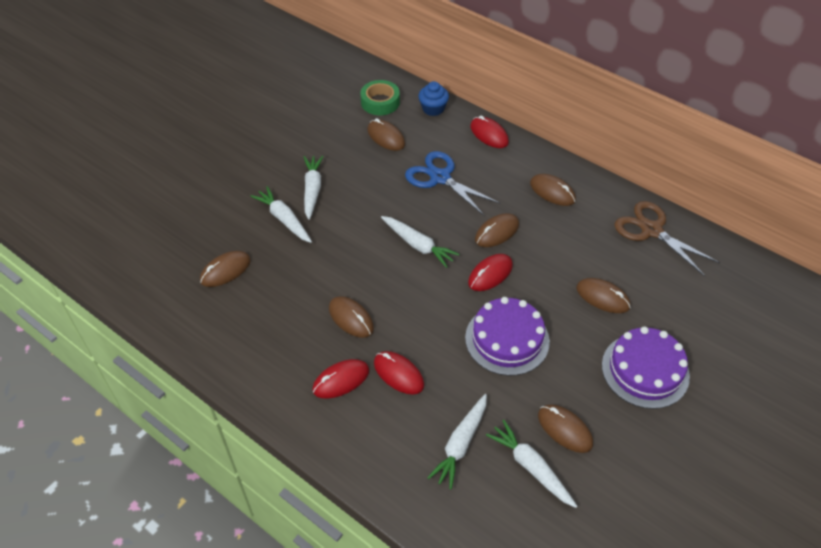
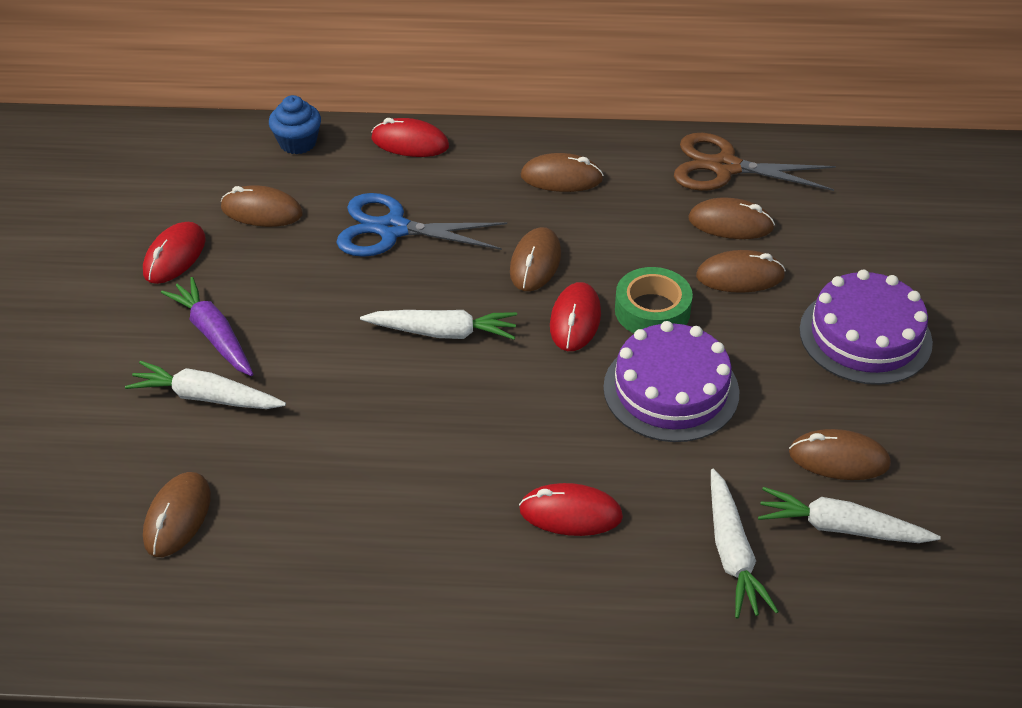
camera: 35 degrees left, 5 degrees down
white carrot [304,156,324,220] -> purple carrot [161,277,253,376]
red mouse [312,359,369,399] -> red mouse moved to [143,222,206,284]
brown mouse [329,296,374,338] -> brown mouse moved to [688,198,775,239]
green tape [360,80,400,115] -> green tape moved to [615,267,693,333]

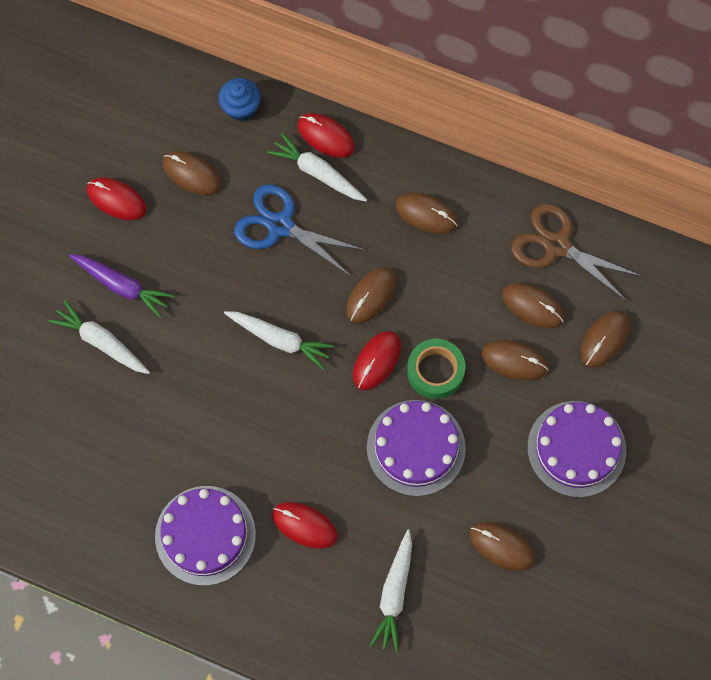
camera: 20 degrees right, 25 degrees up
red mouse [143,222,206,284] -> red mouse turned 75 degrees clockwise [87,177,146,220]
brown mouse [143,472,211,557] -> brown mouse moved to [581,310,629,367]
purple carrot [161,277,253,376] -> purple carrot turned 135 degrees clockwise [69,254,174,318]
white carrot [758,487,941,543] -> white carrot moved to [267,133,367,201]
none -> purple cake [155,486,256,586]

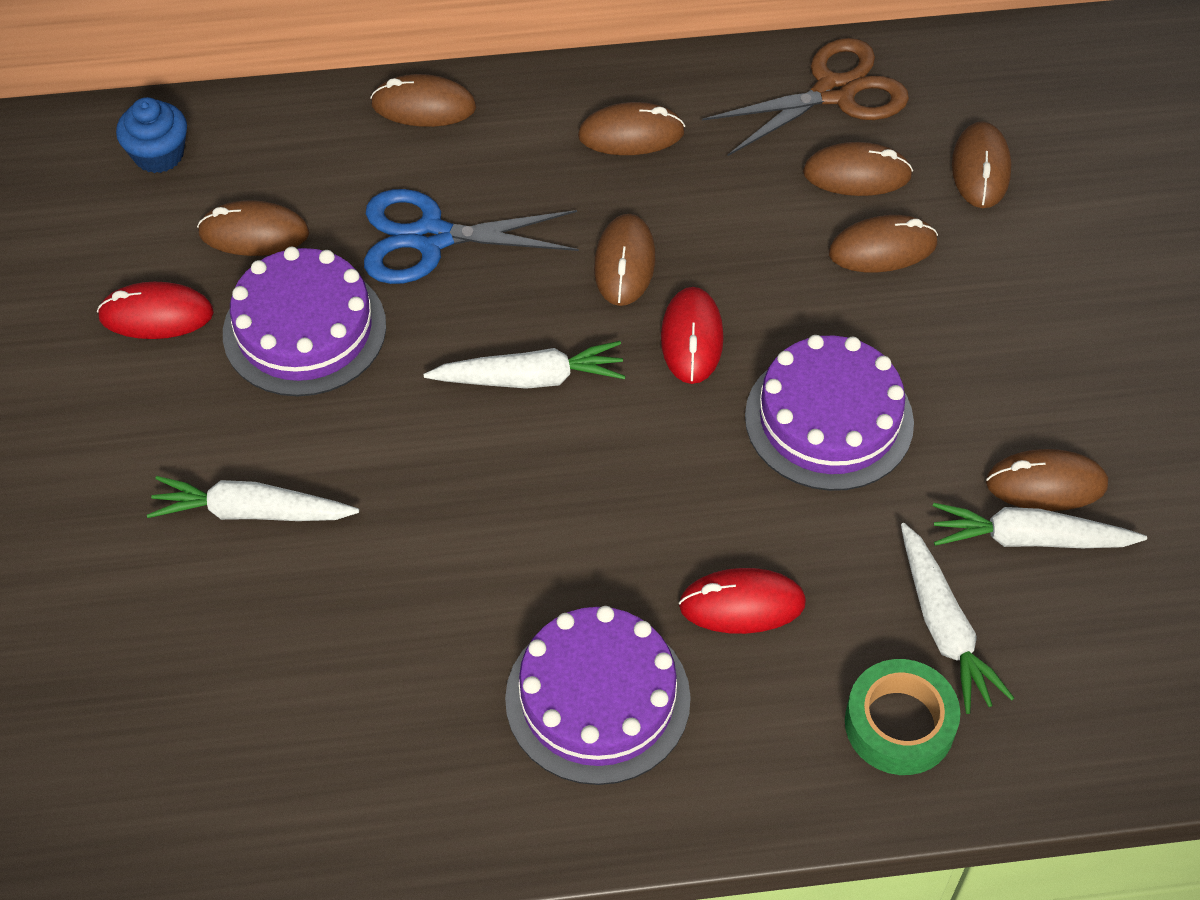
camera: 30 degrees left, 15 degrees down
purple carrot [69,254,174,318] -> none
blue cupcake [219,78,261,121] -> blue cupcake moved to [116,97,187,173]
white carrot [267,133,367,201] -> white carrot moved to [933,503,1147,548]
red mouse [298,113,355,158] -> brown mouse [370,74,476,127]
green tape [407,339,466,399] -> green tape moved to [845,659,960,775]
brown scissors [511,203,643,301] -> brown scissors turned 150 degrees clockwise [702,38,909,156]
purple cake [527,401,626,497] -> purple cake moved to [223,247,386,396]

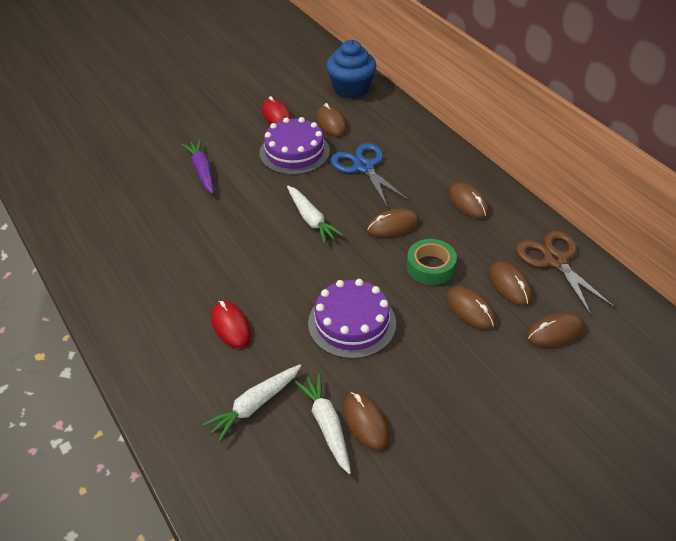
camera: 65 degrees right, 10 degrees down
blue cupcake [116,97,187,173] -> blue cupcake [326,40,376,98], size x1.68
white carrot [147,476,359,521] -> purple carrot [181,139,213,194]
brown mouse [370,74,476,127] -> none
purple cake [505,606,691,785] -> none
red mouse [661,287,724,384] -> none
brown scissors [702,38,909,156] -> brown scissors turned 150 degrees counterclockwise [516,231,616,316]
green tape [845,659,960,775] -> green tape moved to [407,239,457,285]

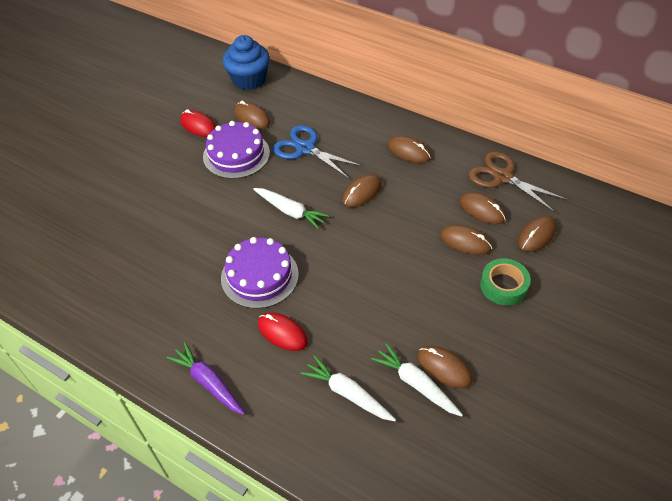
camera: 25 degrees left, 5 degrees up
purple carrot [181,139,213,194] -> purple carrot moved to [167,342,245,415]
white carrot [203,365,301,442] -> white carrot turned 105 degrees clockwise [301,356,396,421]
purple cake [308,279,396,359] -> purple cake moved to [221,237,299,309]
green tape [407,239,457,285] -> green tape moved to [480,258,531,305]

